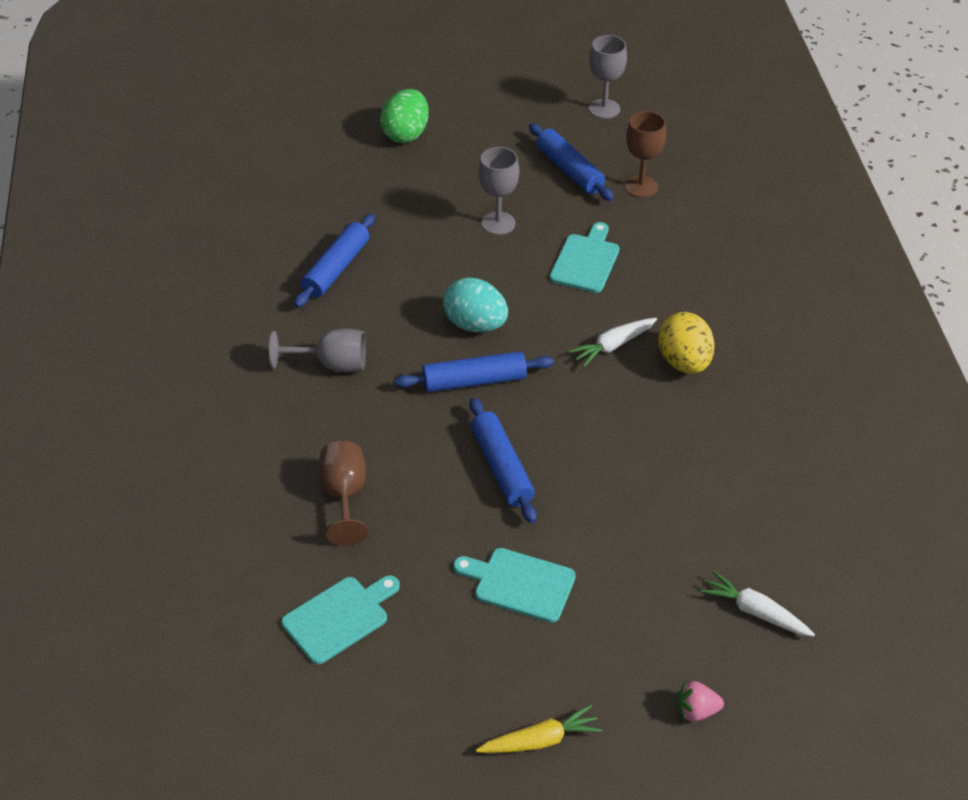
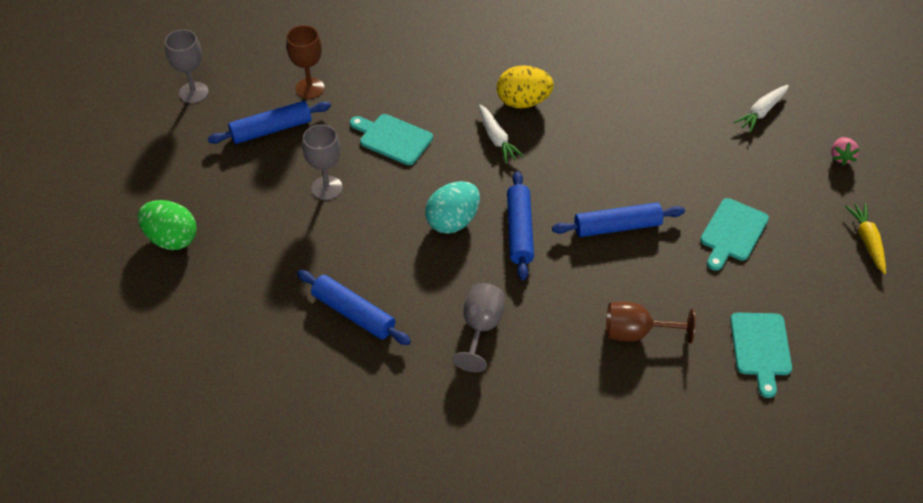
camera: 80 degrees left, 5 degrees up
turquoise cutting board [281,575,400,664] -> turquoise cutting board turned 150 degrees counterclockwise [730,313,792,398]

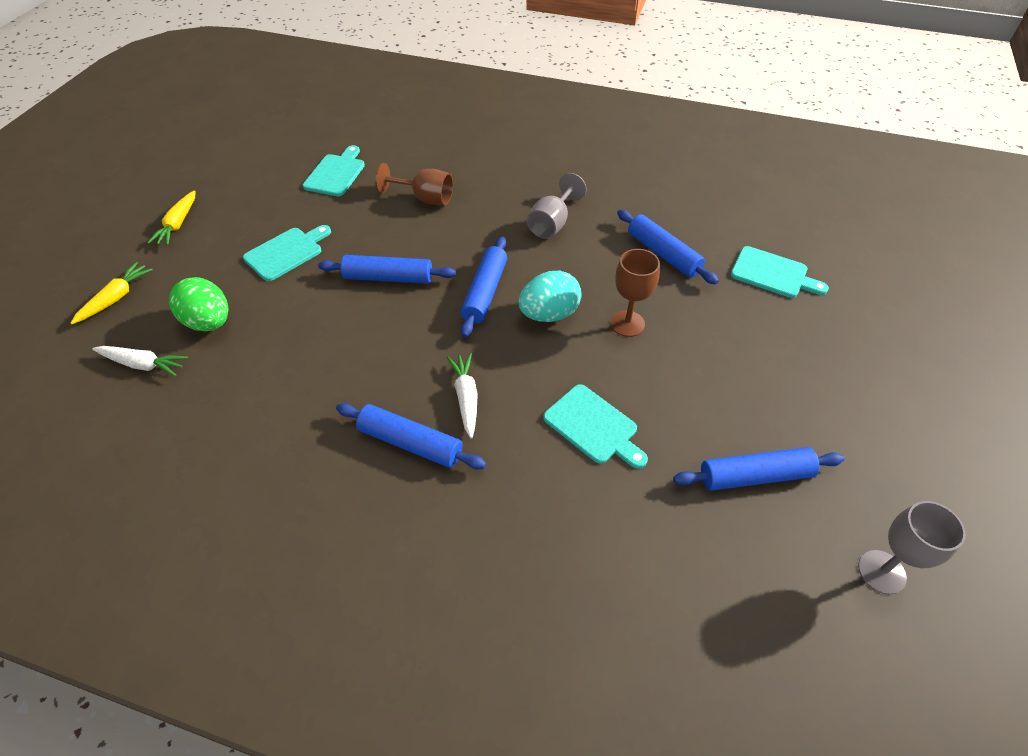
camera: 165 degrees left, 0 degrees up
green egg [138,200,197,250] -> green egg moved to [169,277,229,331]
brown goblet [286,25,325,99] -> brown goblet moved to [610,249,660,337]
grey goblet [302,124,343,200] -> none
yellow egg [497,65,554,109] -> blue rolling pin [336,403,486,470]
white carrot [734,85,789,133] -> white carrot turned 45 degrees clockwise [92,346,188,376]
pink strawberry [831,137,860,165] -> yellow carrot [71,262,153,324]
none -> turquoise cutting board [730,246,829,298]

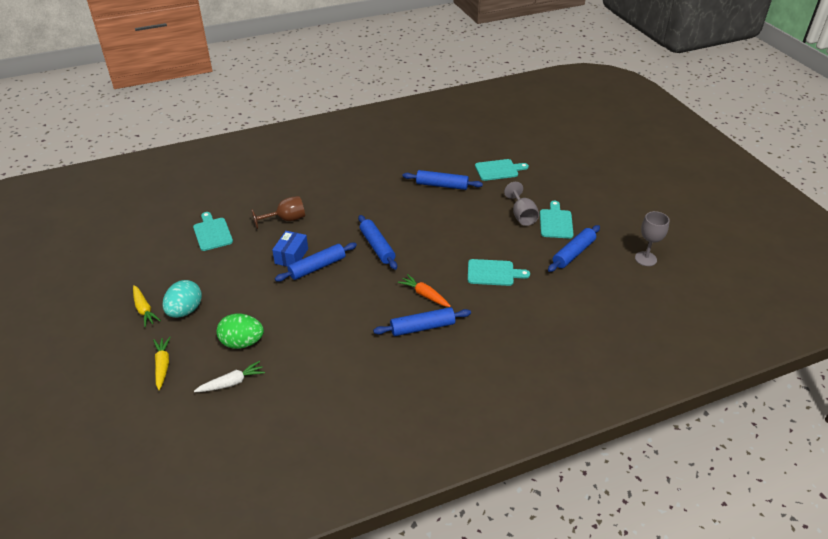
camera: 40 degrees left, 10 degrees down
turquoise cutting board [243,225,331,281] -> turquoise cutting board moved to [540,201,574,239]
white carrot [447,353,478,439] -> orange carrot [398,274,451,307]
turquoise egg [518,271,581,322] -> turquoise egg moved to [162,280,202,318]
grey goblet [527,173,587,239] -> grey goblet moved to [504,182,539,226]
brown goblet [610,249,660,337] -> none
none -> blue box [272,231,308,267]

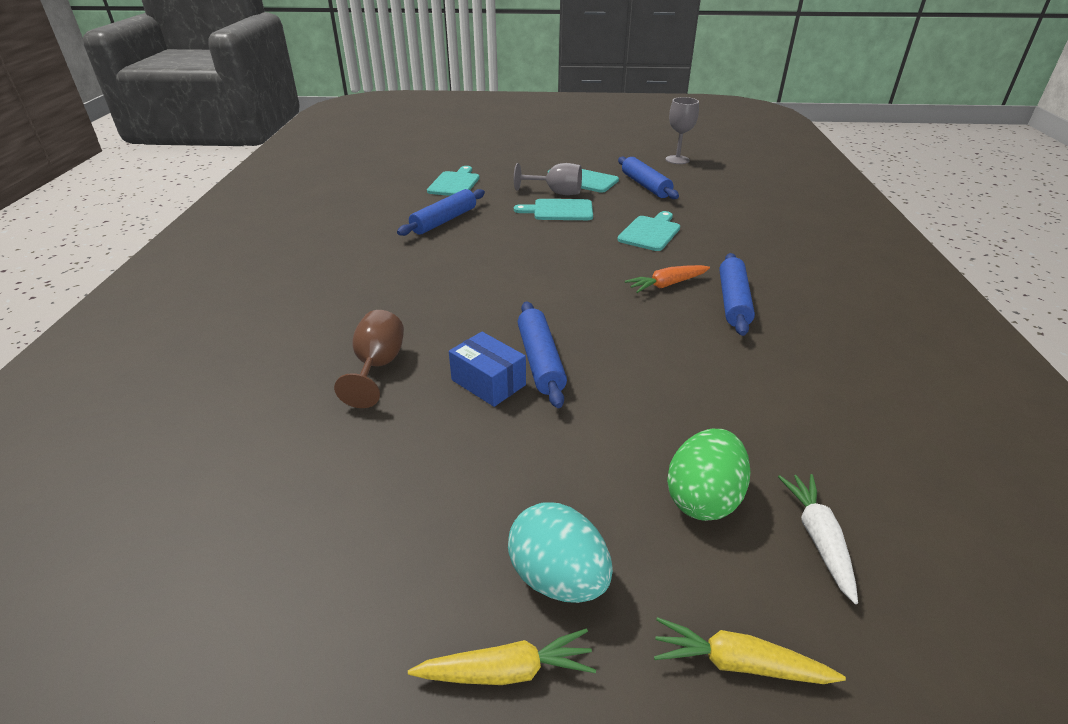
camera: 65 degrees left, 5 degrees down
turquoise cutting board [193,212,233,251] -> turquoise cutting board moved to [514,199,593,220]
blue rolling pin [358,215,397,270] -> none

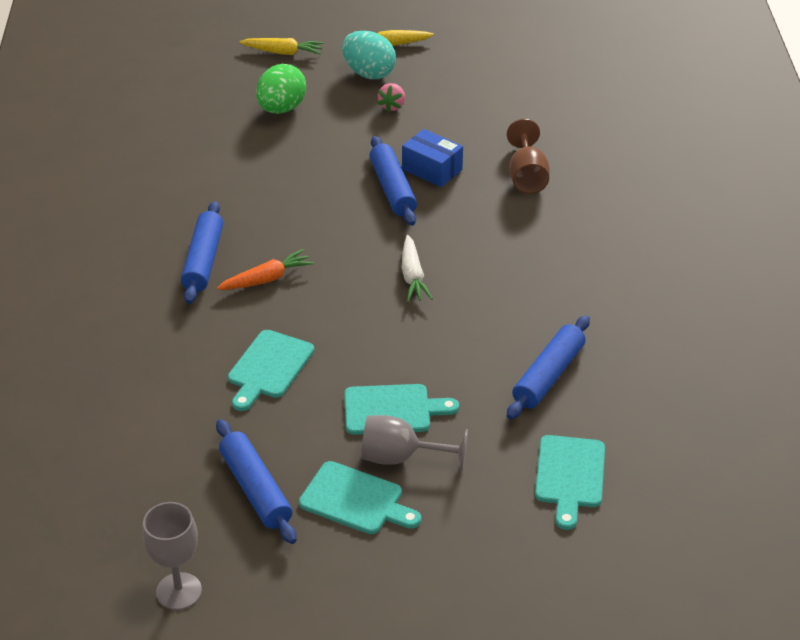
camera: 175 degrees right, 5 degrees up
white carrot [778,474,858,604] -> white carrot moved to [401,235,433,302]
none -> pink strawberry [377,83,405,113]

